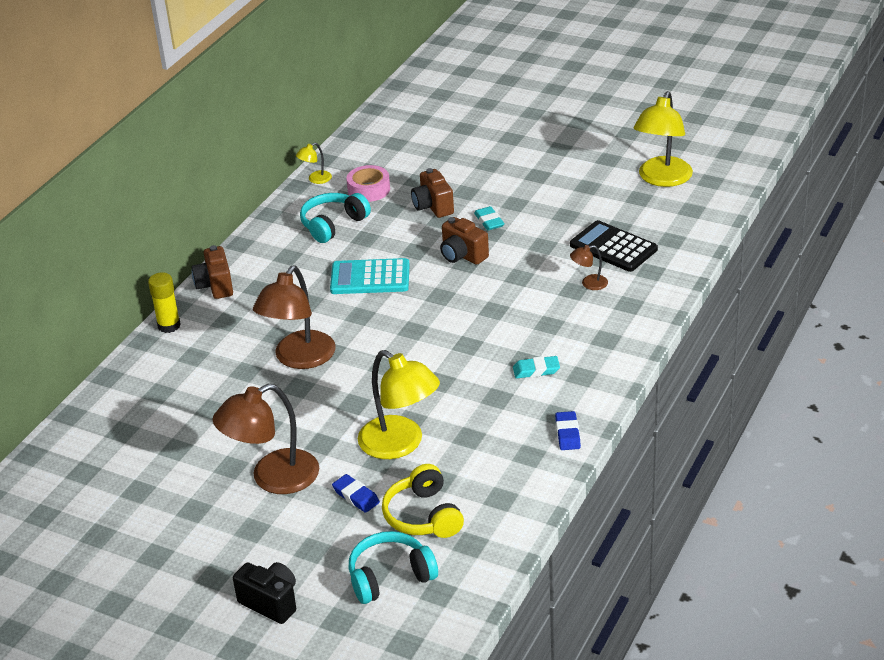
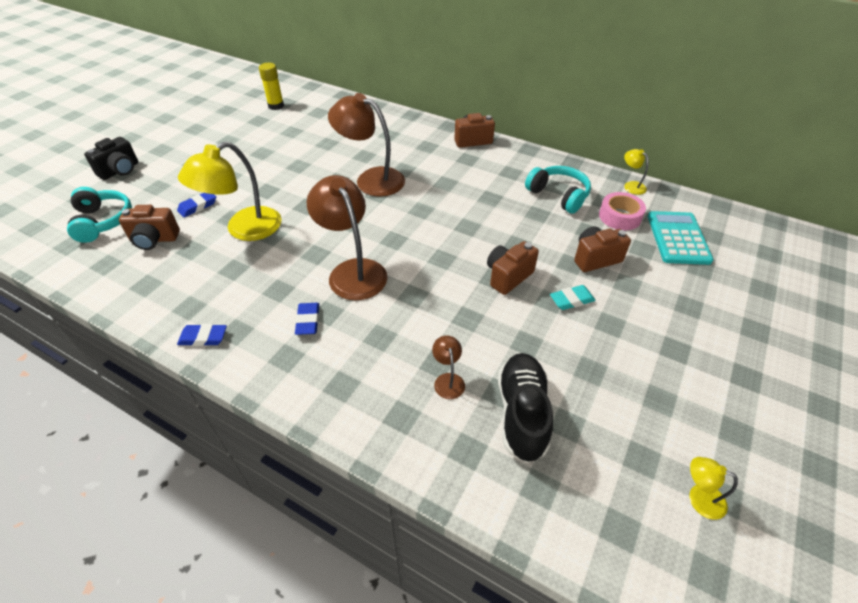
camera: 90 degrees right, 10 degrees up
yellow glue stick [148,272,181,333] -> yellow glue stick moved to [259,63,284,110]
brown lamp [212,384,319,494] -> brown lamp moved to [307,175,387,300]
turquoise calculator [330,258,410,294] -> turquoise calculator moved to [648,211,714,265]
yellow headphones [382,464,464,538] -> brown camera [119,205,180,250]
turquoise eraser [513,356,560,379] -> blue eraser [295,303,319,335]
black calculator [570,220,658,272] -> black shoe [498,353,553,463]
yellow lamp [634,91,693,187] -> yellow lamp [690,457,738,520], size x0.45

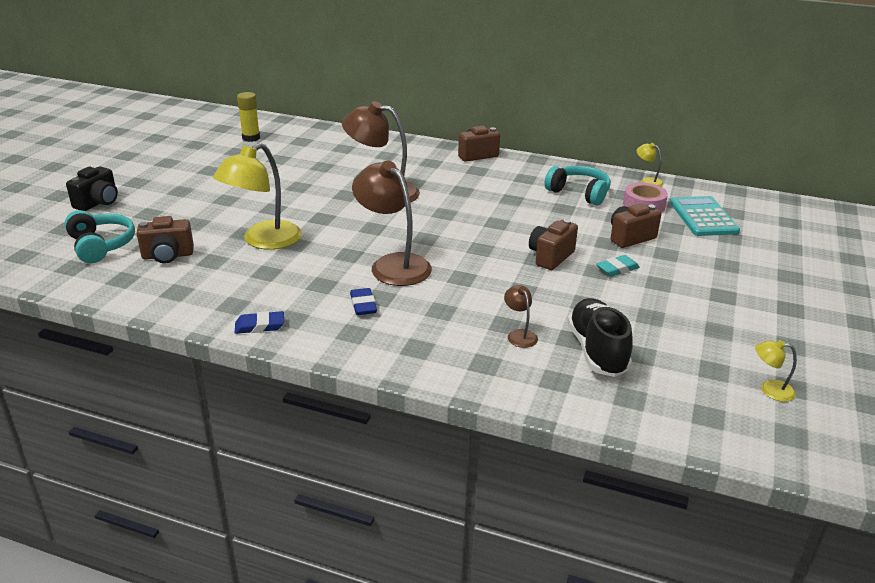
camera: 10 degrees left, 15 degrees down
blue eraser [177,193,216,217] -> none

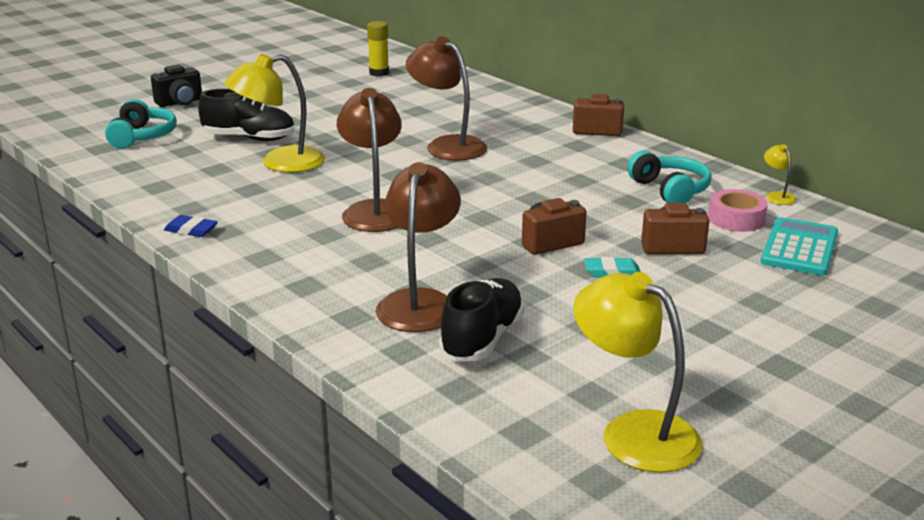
camera: 30 degrees right, 5 degrees down
brown camera [136,216,194,263] -> none
blue eraser [350,288,377,315] -> none
brown lamp [504,285,538,348] -> brown lamp [376,162,461,332], size x2.24
yellow lamp [755,340,797,402] -> yellow lamp [573,272,703,473], size x2.24
none -> black shoe [198,89,295,141]

